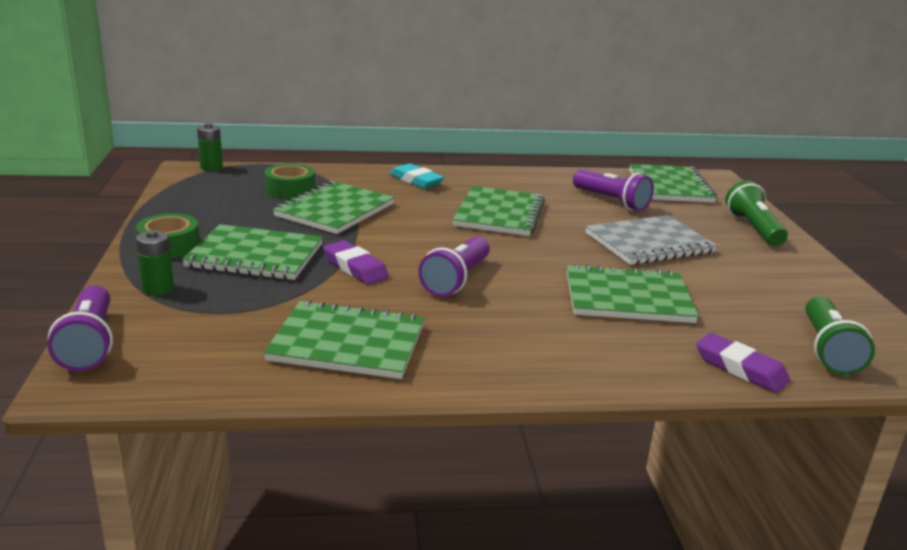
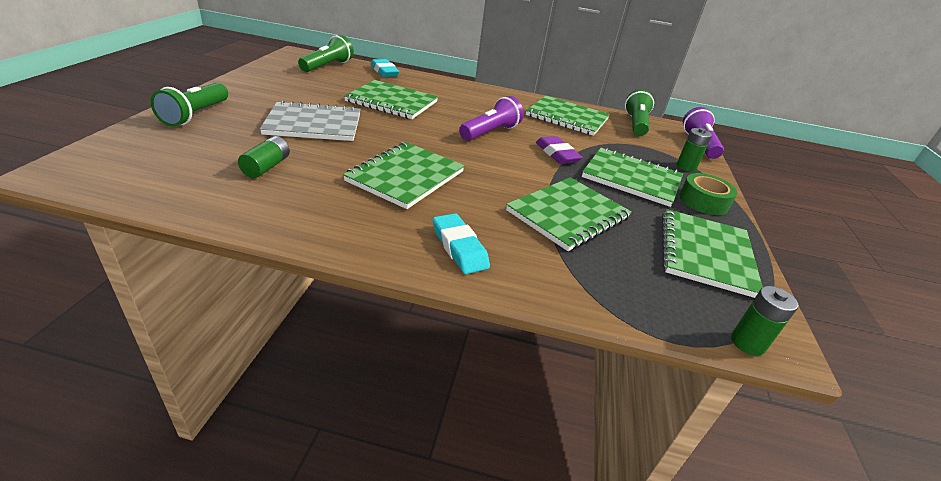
camera: 165 degrees left, 10 degrees up
green tape [264,163,315,199] -> none
purple flashlight [573,169,654,211] -> green battery [238,136,290,178]
green notebook [629,164,717,203] -> green notebook moved to [662,209,763,298]
purple eraser [696,333,790,393] -> turquoise eraser [371,59,400,77]
none -> green flashlight [625,89,654,136]

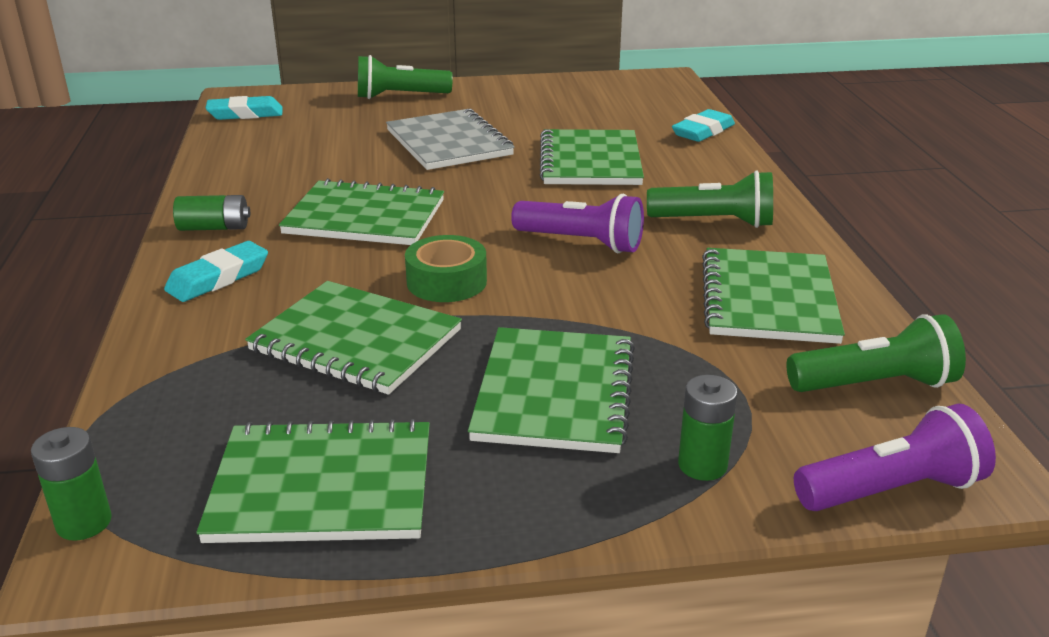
camera: 75 degrees right, 5 degrees down
green battery [238,136,290,178] -> green battery moved to [173,195,250,231]
green flashlight [298,35,354,72] -> green flashlight moved to [647,170,773,228]
purple eraser [536,136,583,164] -> none
green tape [679,173,737,215] -> green tape moved to [405,235,487,302]
none -> turquoise eraser [205,96,283,120]

